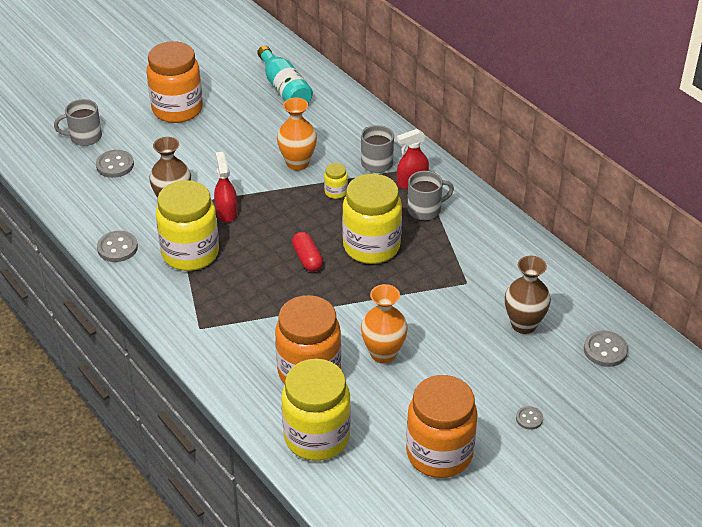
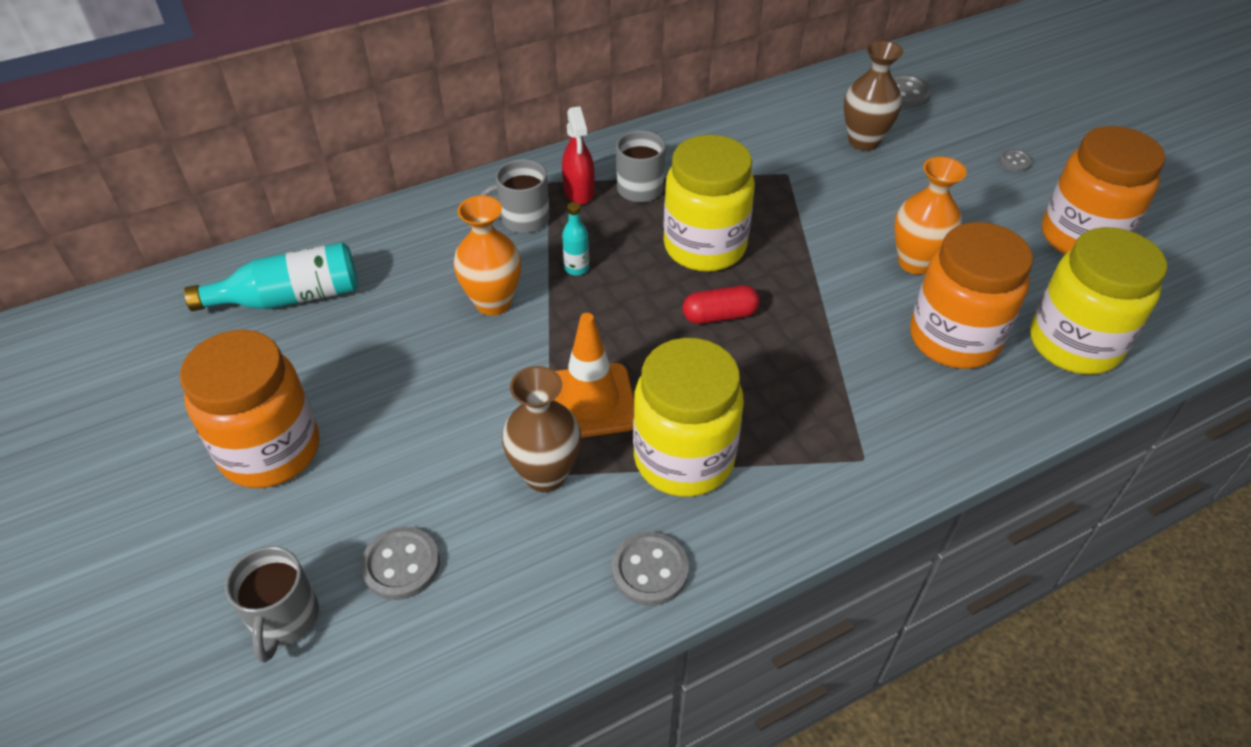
camera: 80 degrees left, 5 degrees up
red spray bottle [214,152,238,223] -> orange traffic cone [554,313,634,438]
yellow jar [324,163,348,199] -> turquoise bottle [562,202,589,276]

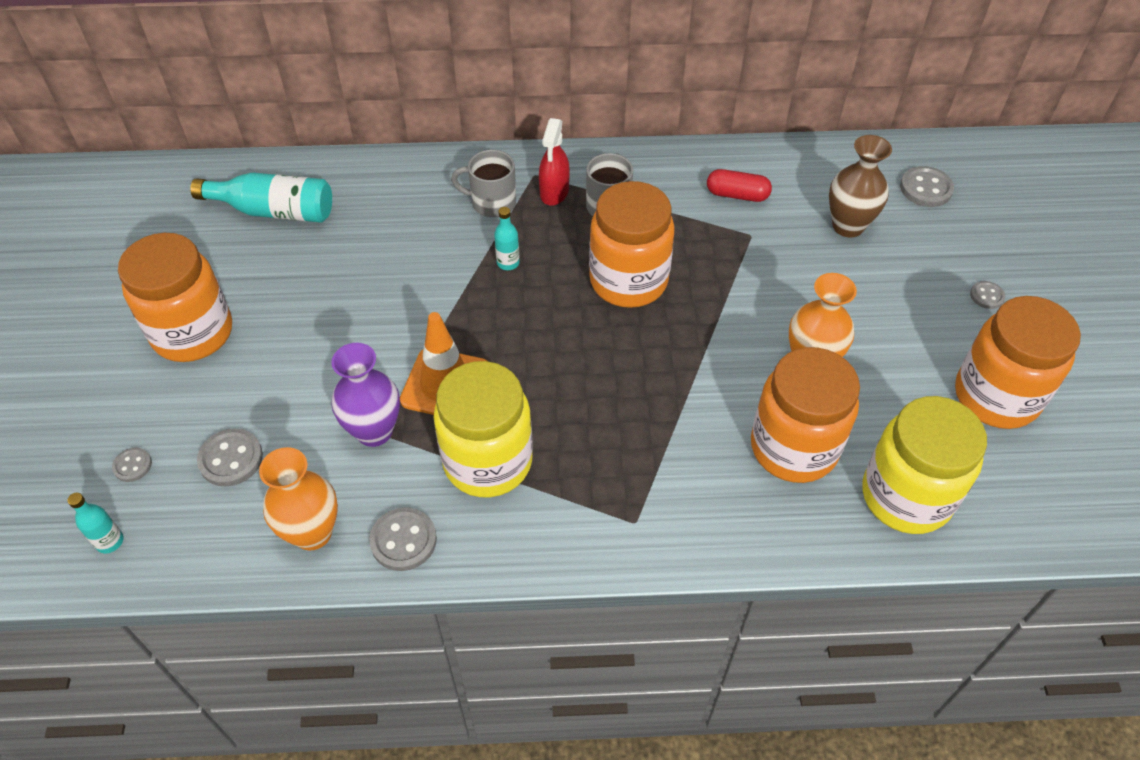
camera: 25 degrees right, 5 degrees up
grey mug [225,546,319,663] -> grey button [112,448,152,482]
orange vase [453,195,521,316] -> orange vase moved to [259,447,338,551]
brown vase [502,366,581,492] -> purple vase [331,343,400,447]
yellow jar [663,135,755,272] -> orange jar [589,181,675,308]
red capsule [683,285,760,324] -> red capsule moved to [707,169,772,202]
none -> turquoise bottle [67,493,123,553]

